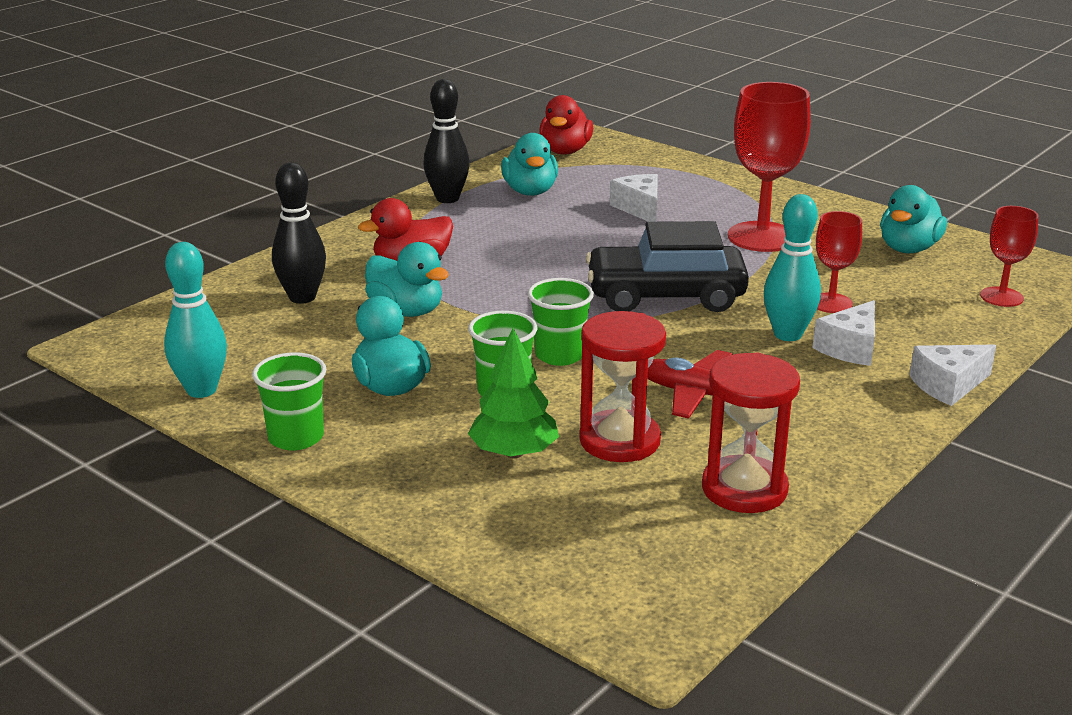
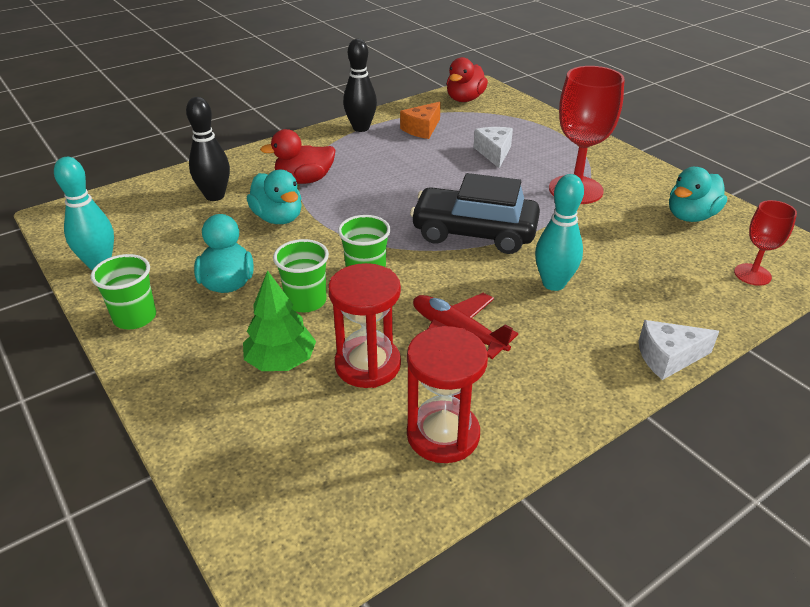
camera: 15 degrees right, 10 degrees up
turquoise duck [501,133,558,196] -> orange cheese [400,102,441,139]
white cheese [812,300,875,366] -> none
red goblet [816,211,862,313] -> none

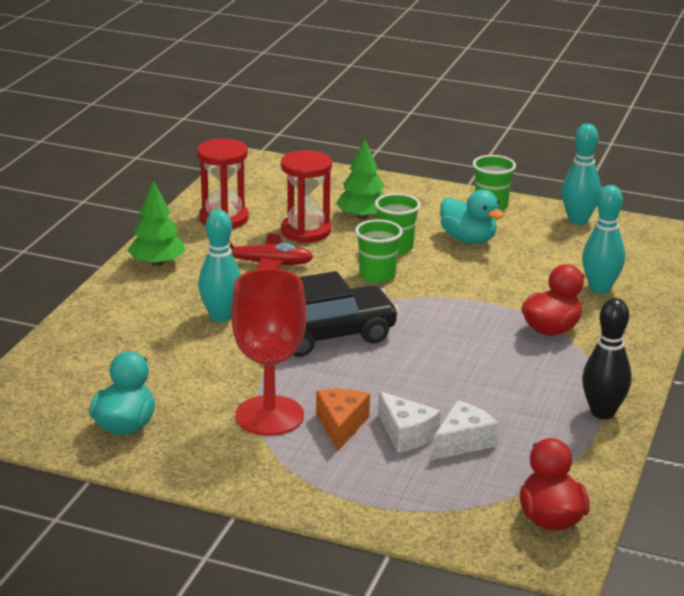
camera: 145 degrees right, 10 degrees down
black bowling pin [186,97,230,201] -> turquoise bowling pin [582,185,625,294]
turquoise duck [247,170,302,224] -> none
orange cheese [400,102,441,139] -> orange cheese moved to [316,389,370,451]
white cheese [638,320,719,380] -> white cheese moved to [433,401,498,460]
red goblet [734,200,797,286] -> none
none -> green tree [127,181,185,266]

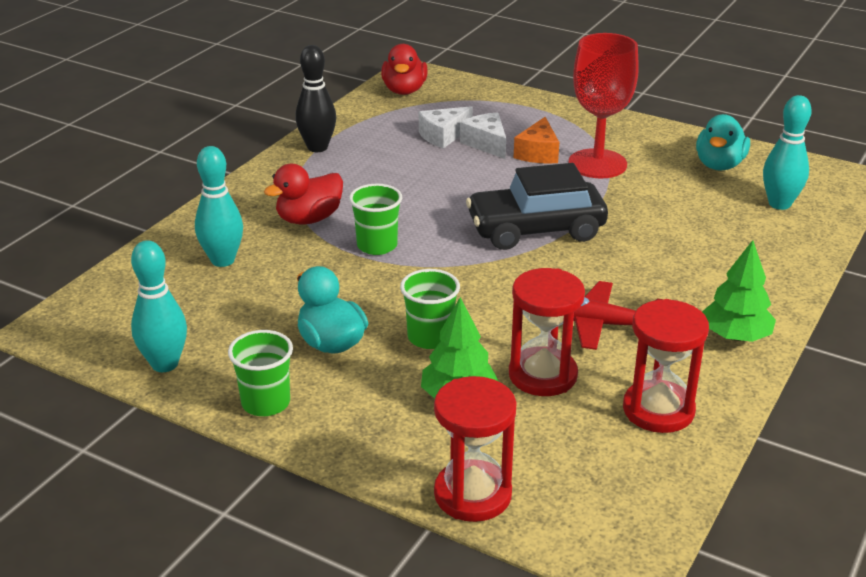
camera: 170 degrees left, 5 degrees up
turquoise bowling pin [198,210,241,322] -> turquoise bowling pin moved to [763,95,812,210]
green cup [355,220,403,283] -> green cup moved to [349,184,402,255]
none -> red hourglass [434,376,517,522]

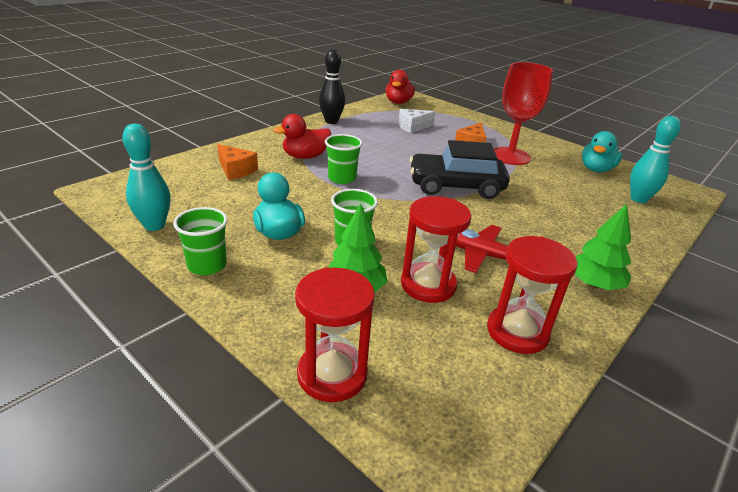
camera: 10 degrees right, 0 degrees up
turquoise bowling pin [195,146,243,267] -> orange cheese [217,144,258,180]
white cheese [460,113,506,159] -> none

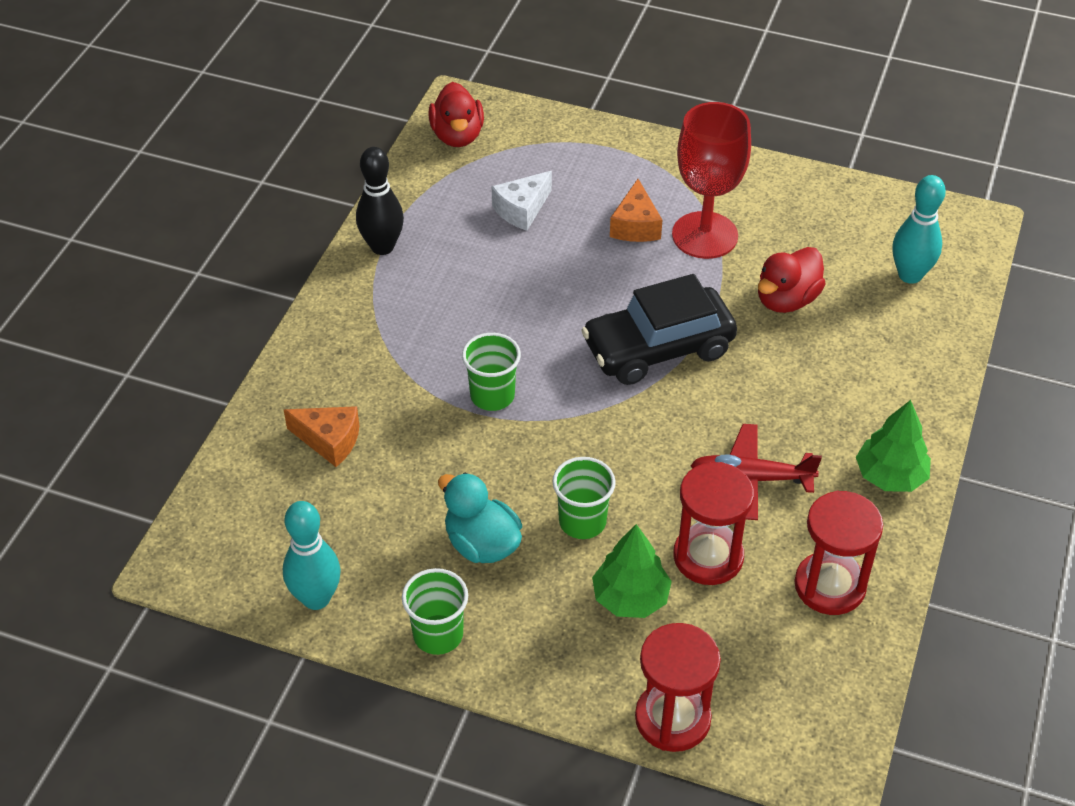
camera: 20 degrees left, 15 degrees up
red duck [273,114,331,159] -> red duck moved to [758,247,826,313]
turquoise duck [582,131,622,173] -> none

